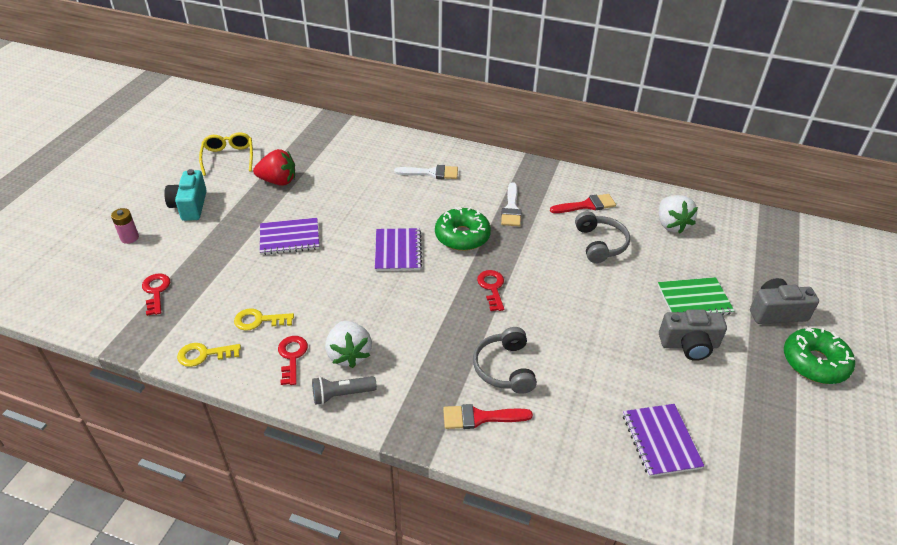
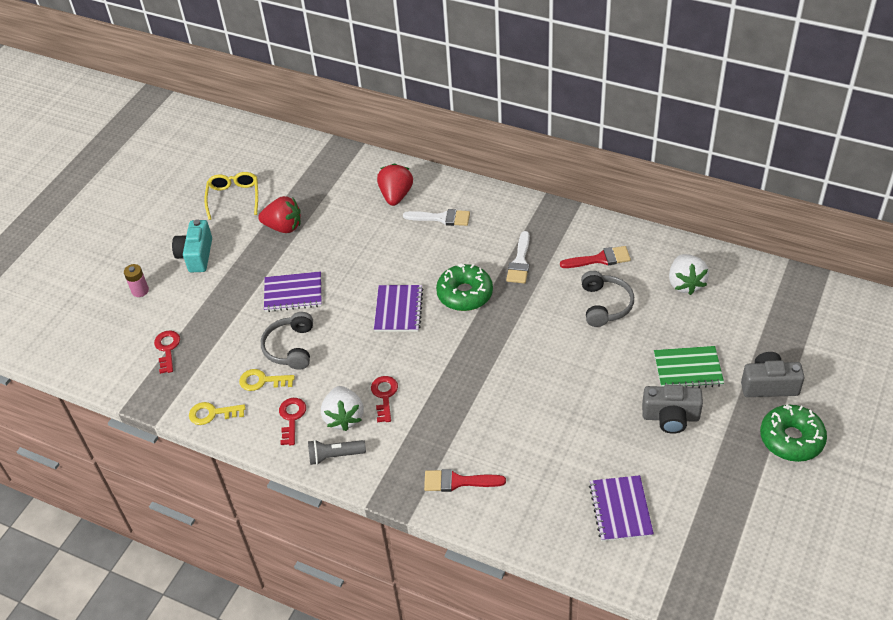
camera: 10 degrees right, 5 degrees up
grey headphones [473,327,537,394] -> grey headphones moved to [261,312,313,370]
red key [477,270,504,311] -> red key moved to [371,376,398,422]
none -> red strawberry [377,163,413,206]

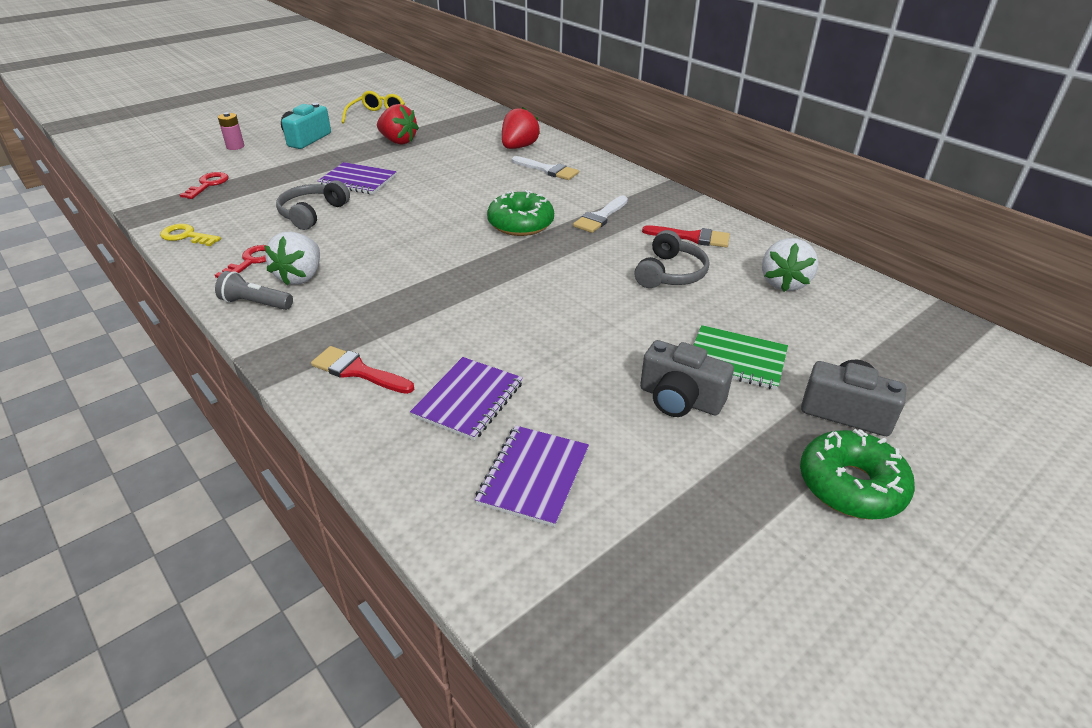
camera: 20 degrees right, 10 degrees down
yellow key [239,369,295,391] -> none
red key [371,376,398,422] -> none
purple notebook [374,285,424,332] -> purple notebook moved to [410,357,523,441]

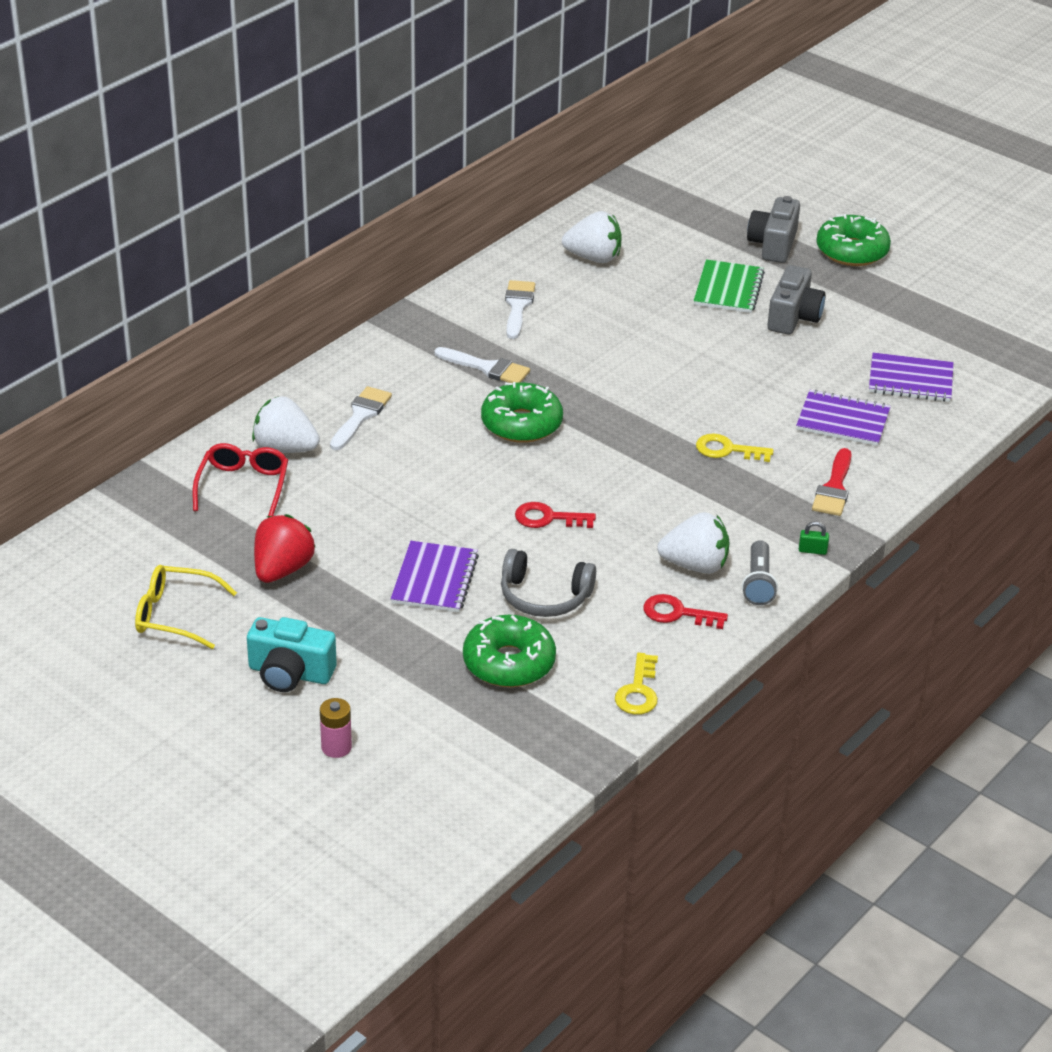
camera: 100 degrees left, 0 degrees up
red key [180,172,229,199] -> red key moved to [515,502,596,528]
red strawberry [502,107,540,149] -> white strawberry [252,396,320,453]
grey headphones [634,230,709,288] -> none
red brush [642,225,730,247] -> white brush [505,280,535,339]
none -> red glasses [193,443,288,516]
none -> green donut [463,615,556,687]
none -> yellow key [696,434,774,462]
none -> green padlock [799,521,829,555]

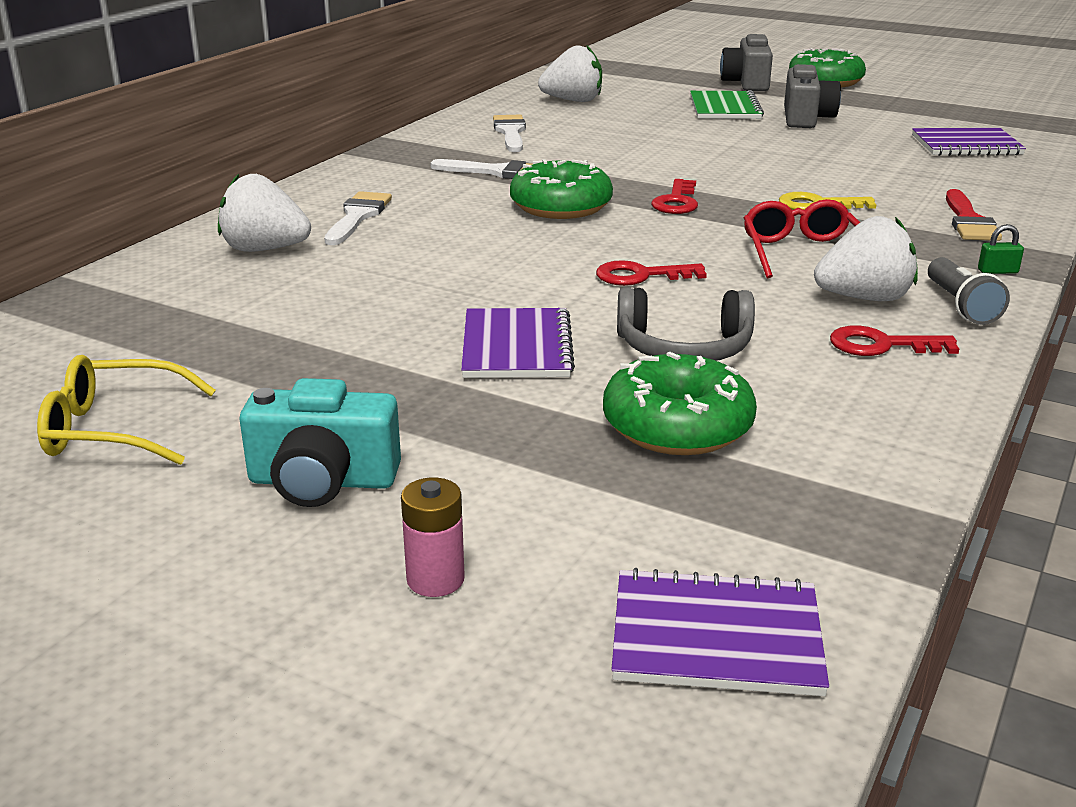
camera: 10 degrees left, 10 degrees down
red glasses [193,443,288,516] -> red glasses moved to [744,199,860,278]
red strawberry [254,514,316,583] -> none
yellow key [615,653,658,715] -> none
purple notebook [796,389,891,446] -> purple notebook moved to [611,568,829,696]
none -> red key [651,179,698,214]

